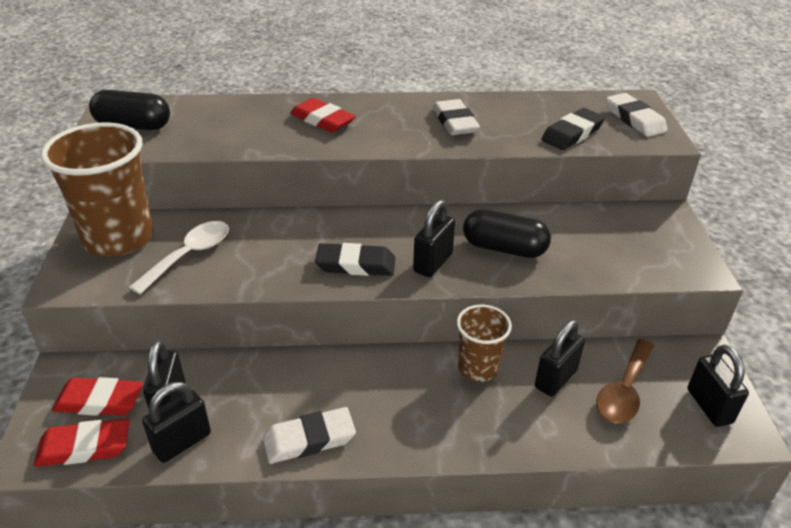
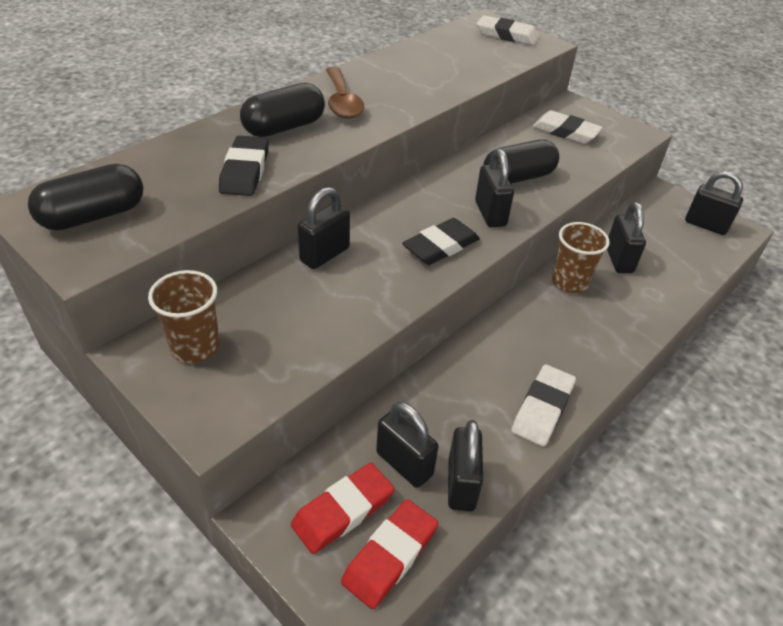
camera: 45 degrees left, 5 degrees up
brown cup [41,122,154,257] -> brown cup [148,270,220,363], size x0.55
white spoon [129,221,229,294] -> none
red eraser [290,98,356,132] -> black capsule [240,83,325,137]
white eraser [433,99,480,135] -> white eraser moved to [532,110,603,144]
black eraser [541,108,605,150] -> black eraser moved to [219,136,269,196]
brown spoon [596,339,654,423] -> brown spoon moved to [326,67,364,118]
none -> black padlock [298,187,350,269]

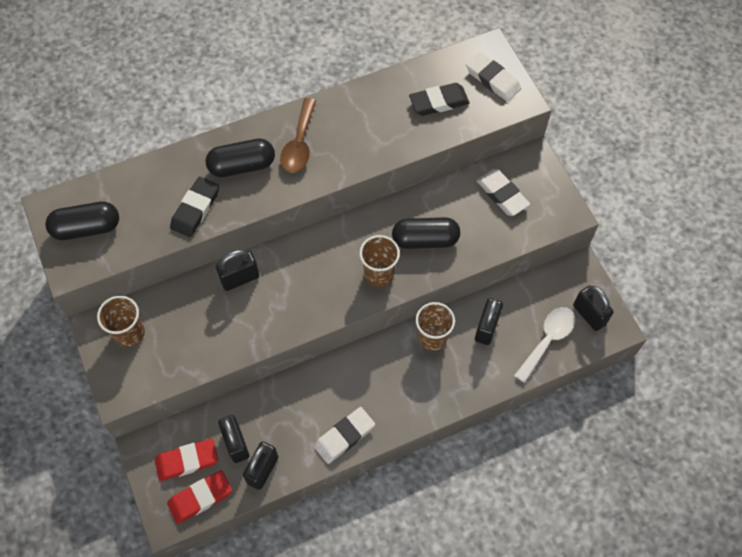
camera: 25 degrees right, 20 degrees up
black eraser [402,218,480,265] -> black eraser moved to [409,83,470,116]
black padlock [475,149,514,227] -> brown cup [359,235,400,287]
none -> white spoon [514,307,575,383]

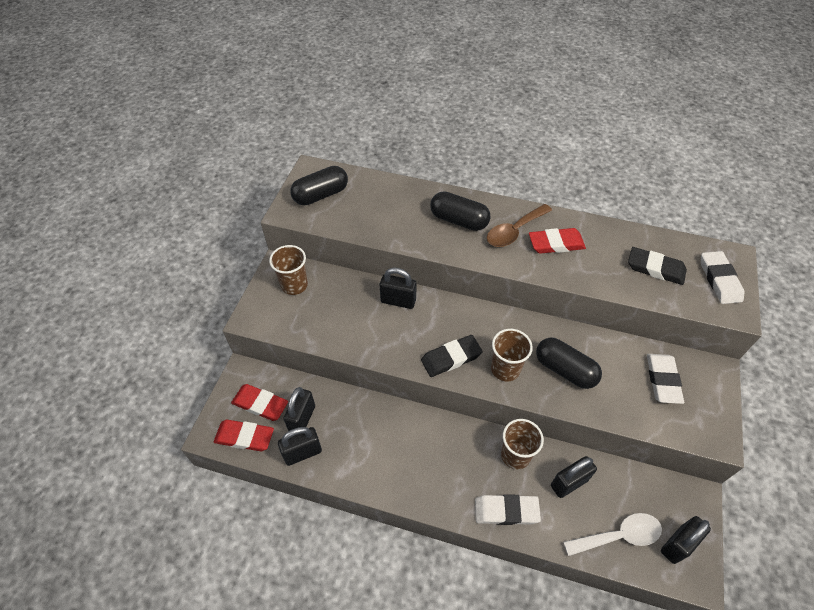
camera: 40 degrees right, 10 degrees down
black capsule [45,202,119,240] -> black capsule turned 60 degrees counterclockwise [290,166,348,205]
black eraser [170,177,219,237] -> black eraser moved to [421,335,483,377]
white eraser [314,407,375,464] -> white eraser moved to [475,494,541,525]
black padlock [573,285,614,331] -> black padlock turned 45 degrees clockwise [661,516,711,564]
none -> red eraser [529,228,586,254]

